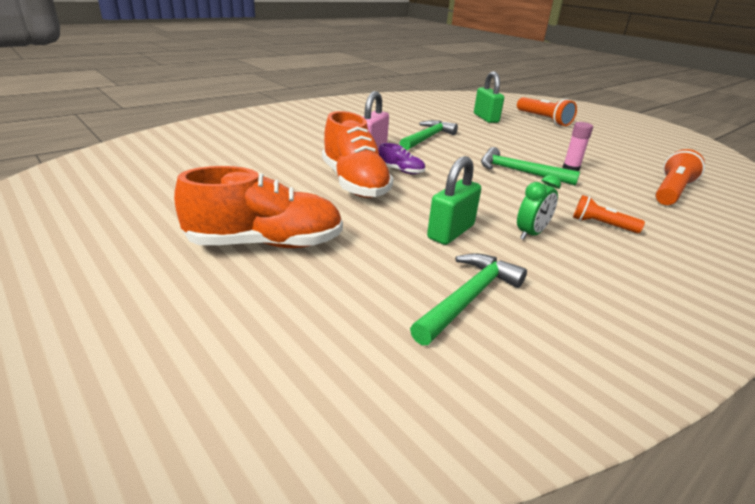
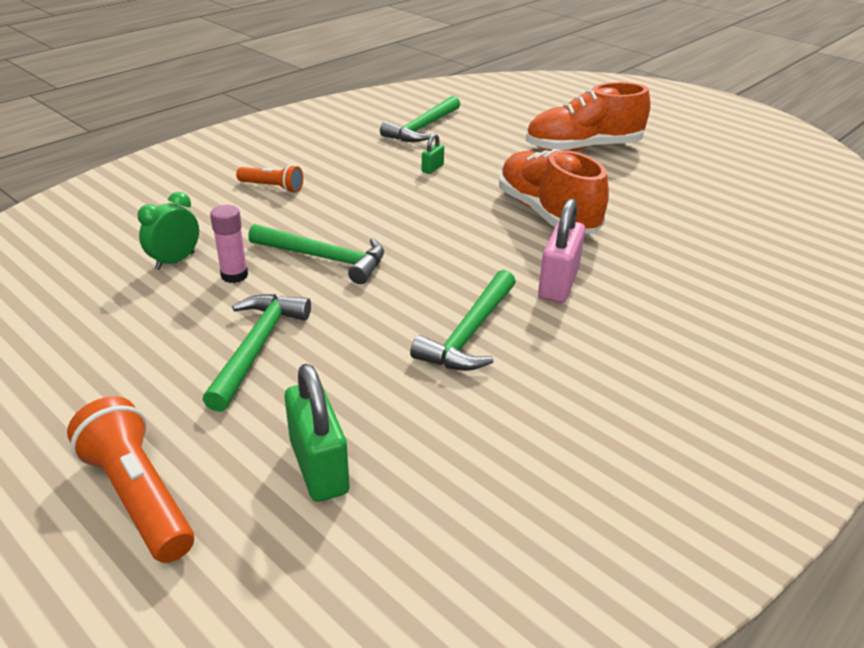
camera: 175 degrees right, 5 degrees up
purple shoe [378,143,425,174] -> none
green padlock [427,156,481,245] -> green padlock [422,134,444,174], size x0.49
green clock [517,175,561,240] -> green clock moved to [138,192,199,270]
orange flashlight [656,149,705,205] -> none
none -> green hammer [203,294,311,412]

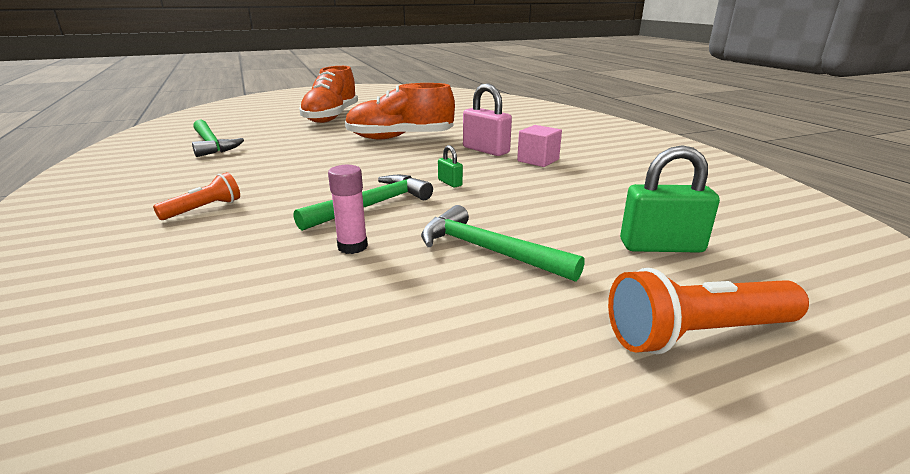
camera: 65 degrees left, 10 degrees down
green clock [138,192,199,270] -> none
green hammer [410,270,516,371] -> none
green padlock [422,134,444,174] -> green padlock moved to [438,145,463,187]
none -> pink cube [517,125,562,167]

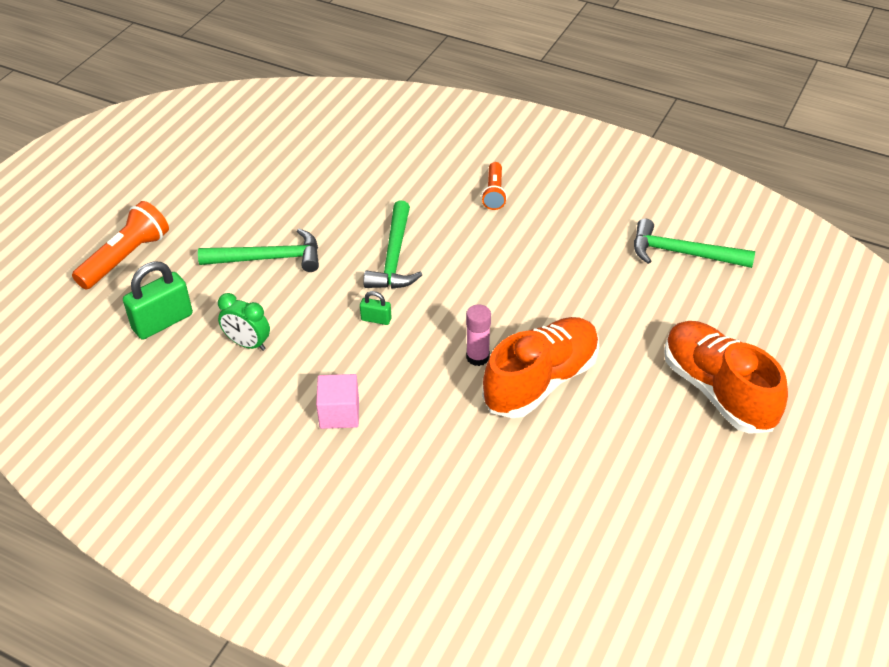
camera: 140 degrees right, 20 degrees up
pink glue stick [328,165,368,254] -> pink glue stick moved to [466,304,491,366]
pink padlock [463,83,512,156] -> none
none -> green clock [218,293,270,351]

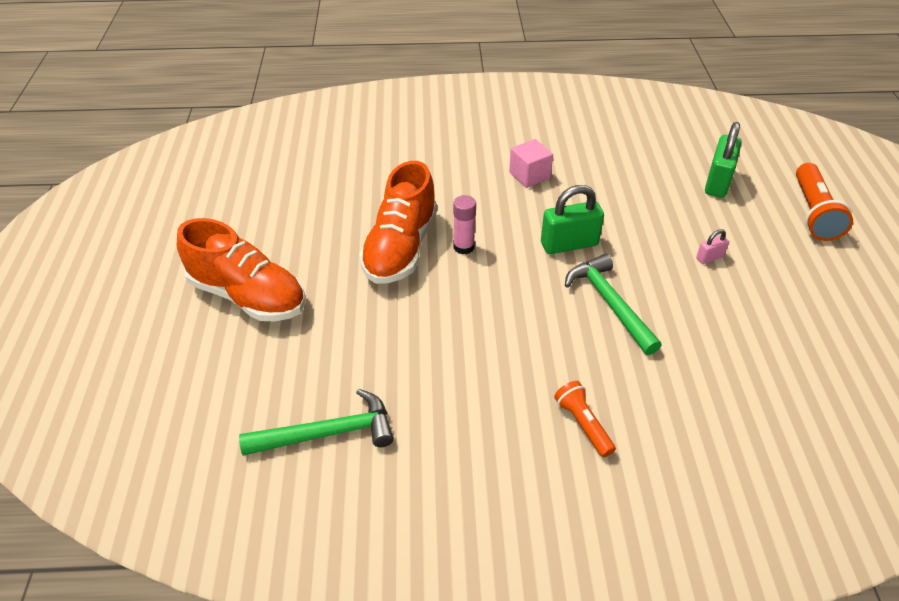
camera: 150 degrees right, 0 degrees up
green hammer [198,229,319,272] -> pink padlock [696,229,729,264]
green clock [218,293,270,351] -> none
green padlock [360,291,392,325] -> green padlock [541,185,604,254], size x2.02

